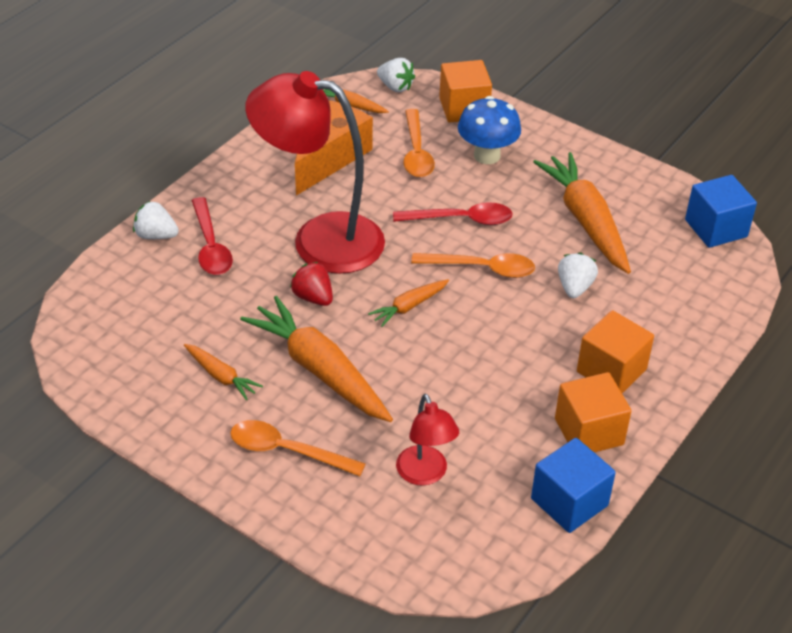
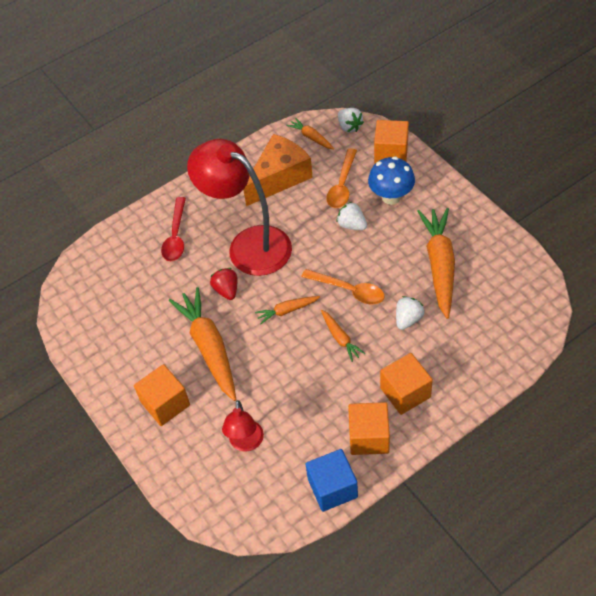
camera: 25 degrees right, 10 degrees up
white strawberry [133,201,179,239] -> white strawberry moved to [337,202,367,230]
orange carrot [184,344,263,400] -> orange carrot moved to [321,310,365,362]
orange spoon [230,420,366,476] -> orange cube [134,364,190,426]
red spoon [393,202,513,225] -> none
blue cube [685,175,757,248] -> none

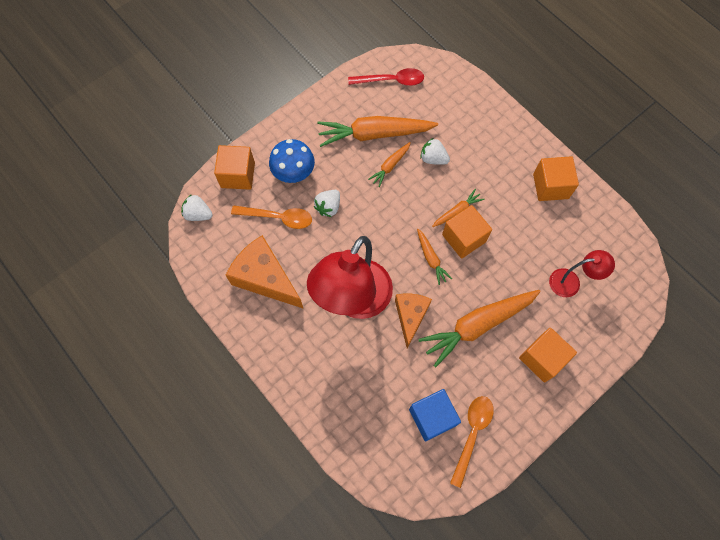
camera: 100 degrees left, 15 degrees up
red spoon [161,197,186,261] -> red spoon moved to [348,68,424,86]
red strawberry [210,268,237,300] -> orange cheese [395,294,432,349]
orange carrot [286,118,334,149] -> orange carrot moved to [368,142,411,187]
orange spoon [301,269,385,305] -> orange spoon moved to [450,396,494,488]
blue cube [306,449,358,512] -> blue cube moved to [409,389,461,441]
white strawberry [338,108,364,133] -> white strawberry turned 120 degrees counterclockwise [181,194,213,221]
orange cube [380,353,433,415] -> orange cube moved to [442,205,492,259]

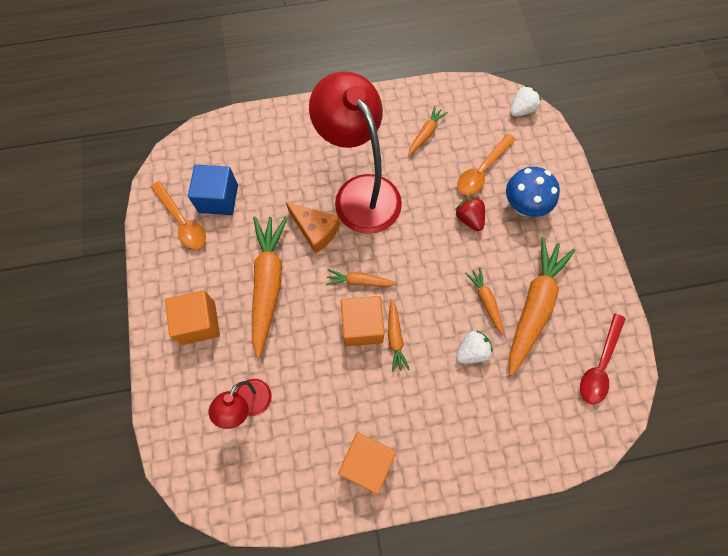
camera: 120 degrees right, 0 degrees up
orange cube [214,145,255,190] -> none
orange cheese [226,235,304,309] -> orange carrot [408,106,448,156]
white strawberry [314,190,340,217] -> red strawberry [455,197,485,231]

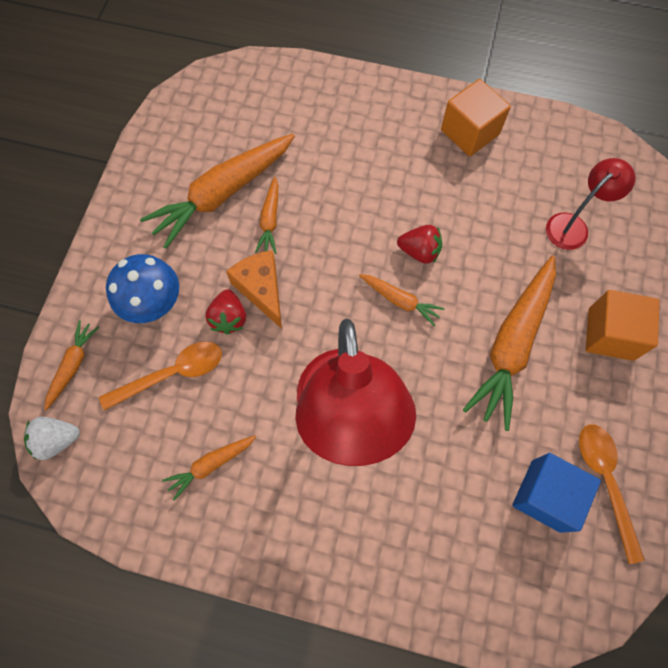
camera: 155 degrees left, 0 degrees up
orange cheese [286,202,339,254] -> orange cheese moved to [226,250,282,329]
orange cube [341,296,385,346] -> red strawberry [397,225,442,264]
orange carrot [388,299,410,372] -> orange carrot moved to [44,320,99,410]
white strawberry [456,330,493,363] -> none
red spoon [580,313,625,404] -> none

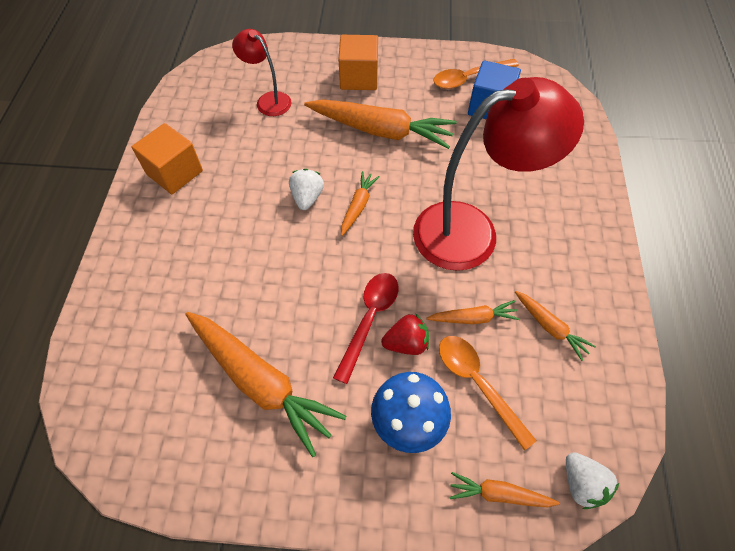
camera: 100 degrees left, 10 degrees down
orange cheese [226,250,282,329] -> red spoon [333,273,399,384]
orange carrot [255,177,278,254] -> orange carrot moved to [427,300,520,324]
red strawberry [397,225,442,264] -> white strawberry [289,169,324,210]

